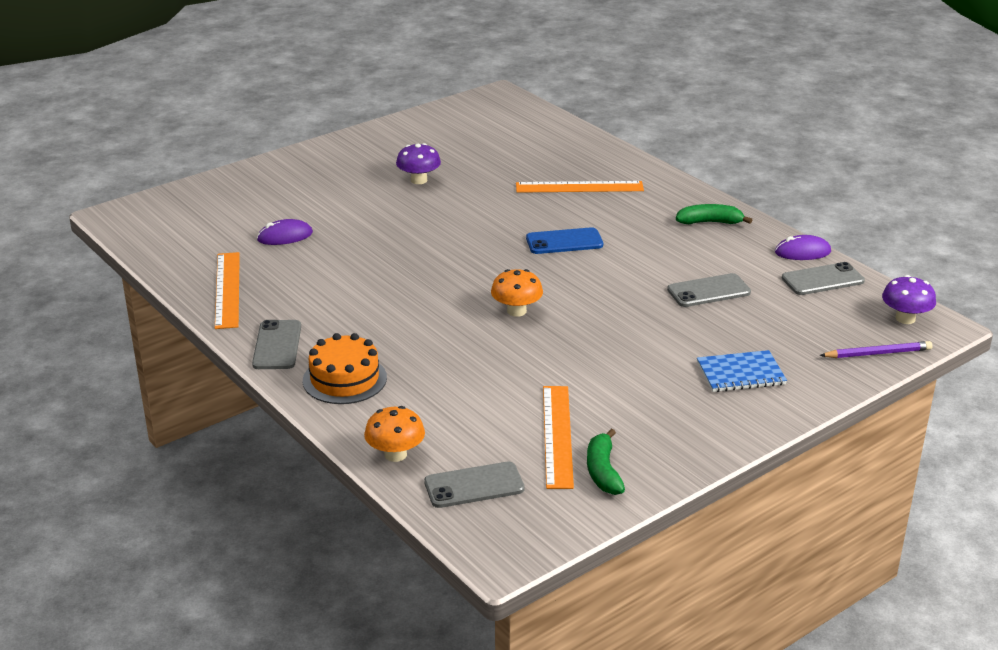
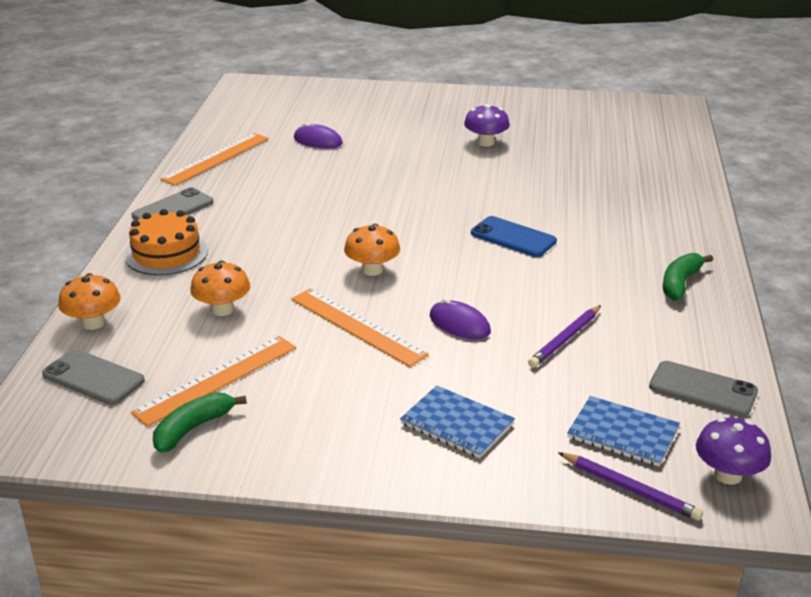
camera: 45 degrees right, 0 degrees up
orange ruler [516,181,644,193] -> orange ruler moved to [291,289,429,367]
grey phone [667,273,751,307] -> purple pencil [528,305,601,368]
green banana [676,204,752,224] -> green banana turned 105 degrees counterclockwise [663,253,713,300]
purple mouse [775,235,831,260] -> purple mouse moved to [430,298,491,339]
none -> orange mushroom [190,260,250,316]
none -> blue notebook [567,396,680,467]

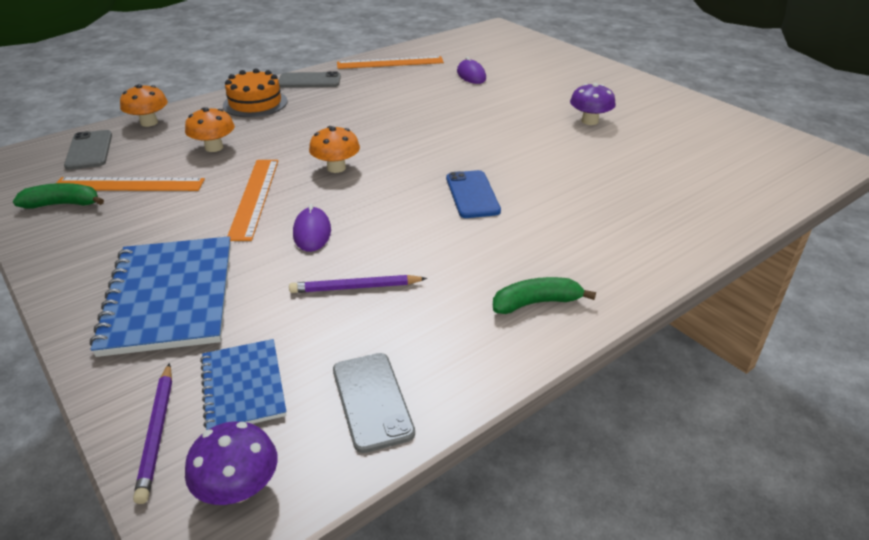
camera: 45 degrees right, 5 degrees up
blue notebook [400,385,515,458] -> blue notebook [90,236,231,357], size x1.77

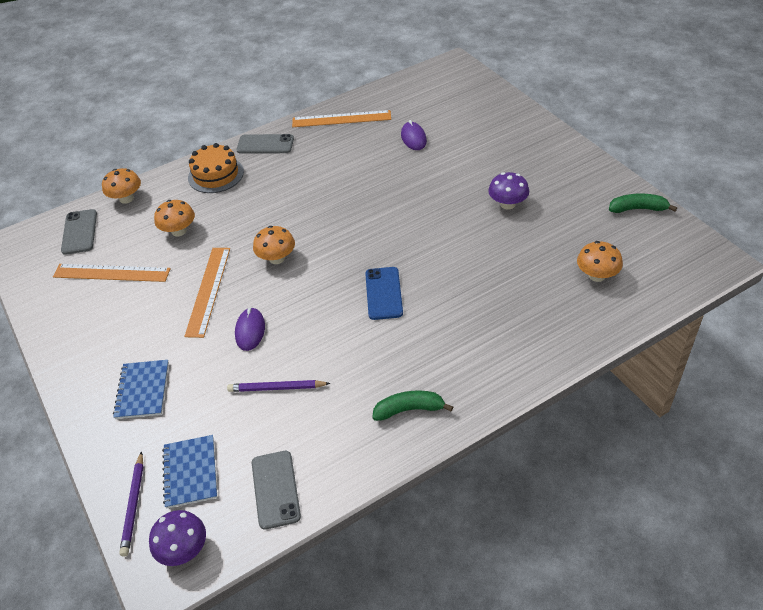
camera: 10 degrees right, 10 degrees up
green banana [13,183,104,209] -> green banana moved to [609,194,677,213]
blue notebook [90,236,231,357] -> blue notebook [113,360,169,419], size x0.57
none -> orange mushroom [577,241,623,282]

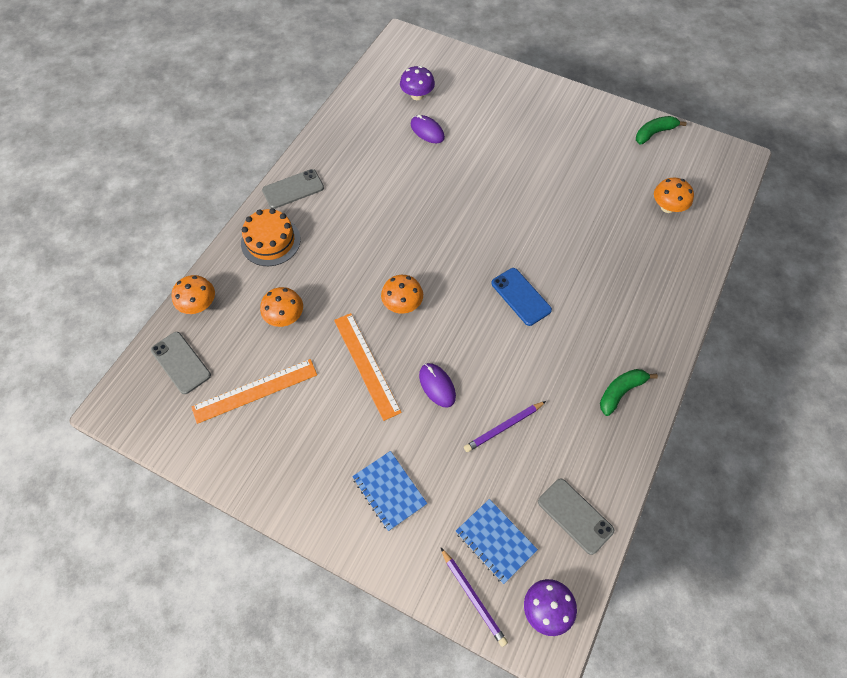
camera: 35 degrees left, 15 degrees up
orange ruler [292,110,391,127] -> none
purple mushroom [488,172,529,210] -> purple mushroom moved to [400,66,435,100]

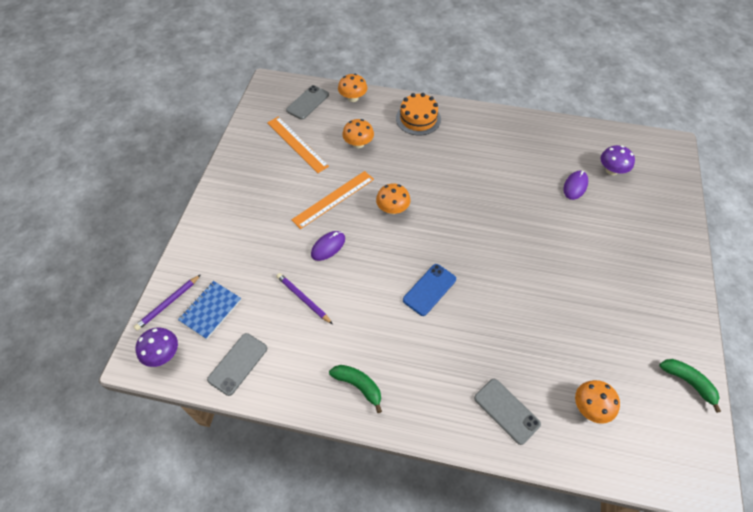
camera: 75 degrees right, 5 degrees down
grey phone [262,169,324,209] -> grey phone moved to [474,379,541,445]
blue notebook [352,451,427,531] -> none

